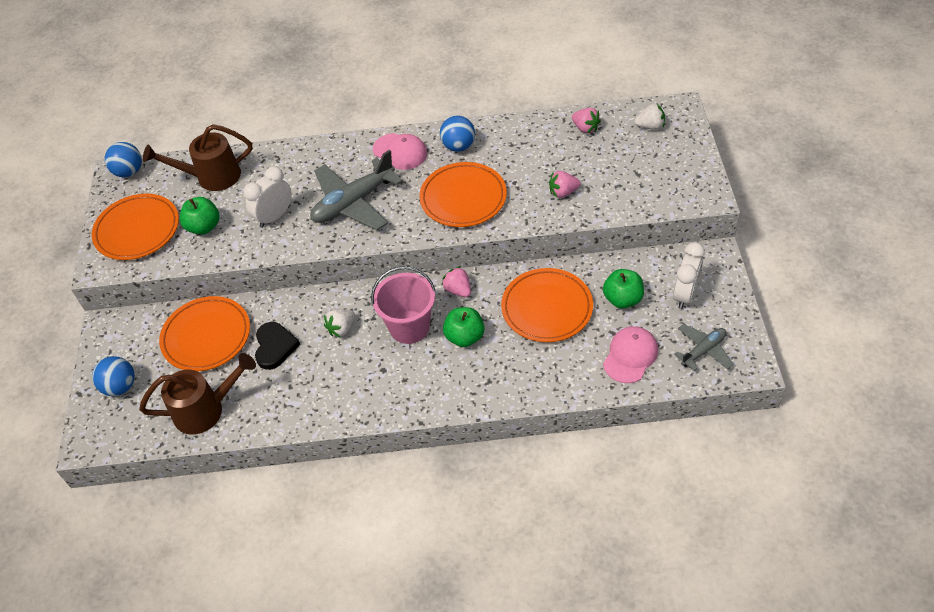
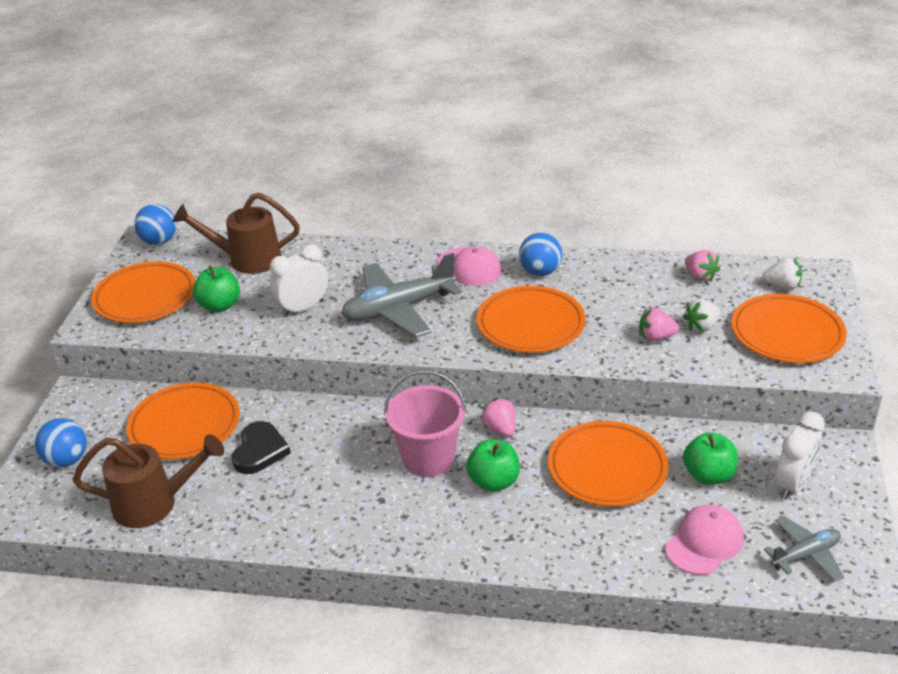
camera: 10 degrees right, 15 degrees down
white strawberry [324,309,355,338] -> white strawberry moved to [682,299,721,332]
none -> orange plate [731,294,847,363]

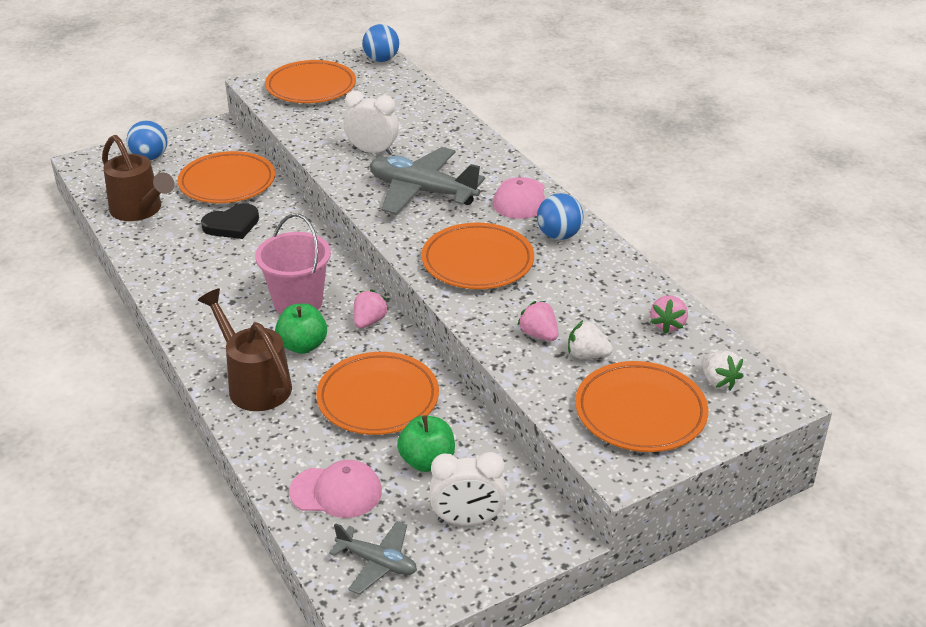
camera: 50 degrees right, 0 degrees up
brown watering can [172,193,300,274] -> brown watering can moved to [198,289,292,411]
green apple [193,266,240,312] -> none

